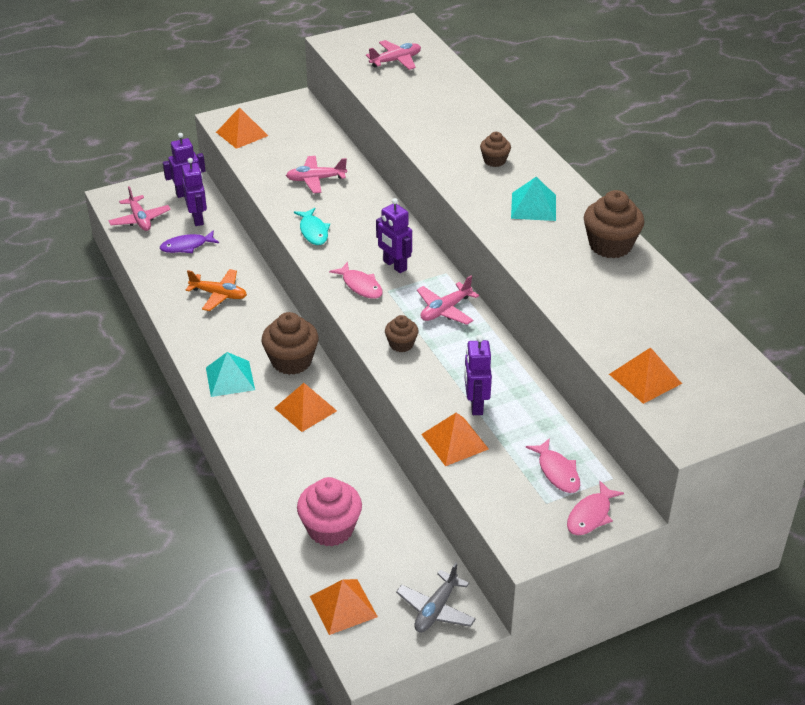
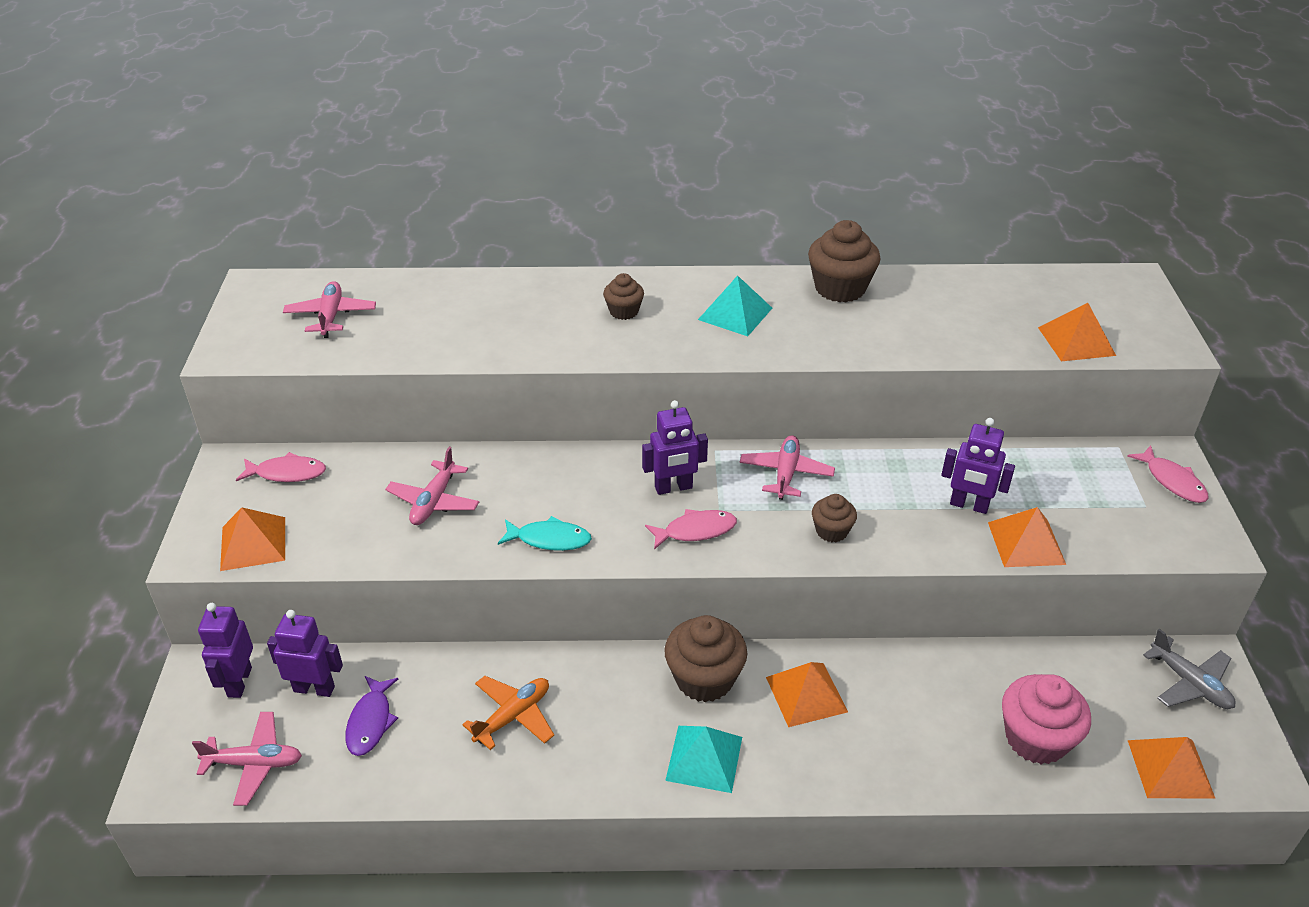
camera: 65 degrees left, 0 degrees up
pink plane [417,276,479,325] -> pink plane turned 150 degrees counterclockwise [740,435,835,500]
pink fish [526,438,580,493] -> pink fish moved to [236,452,326,482]

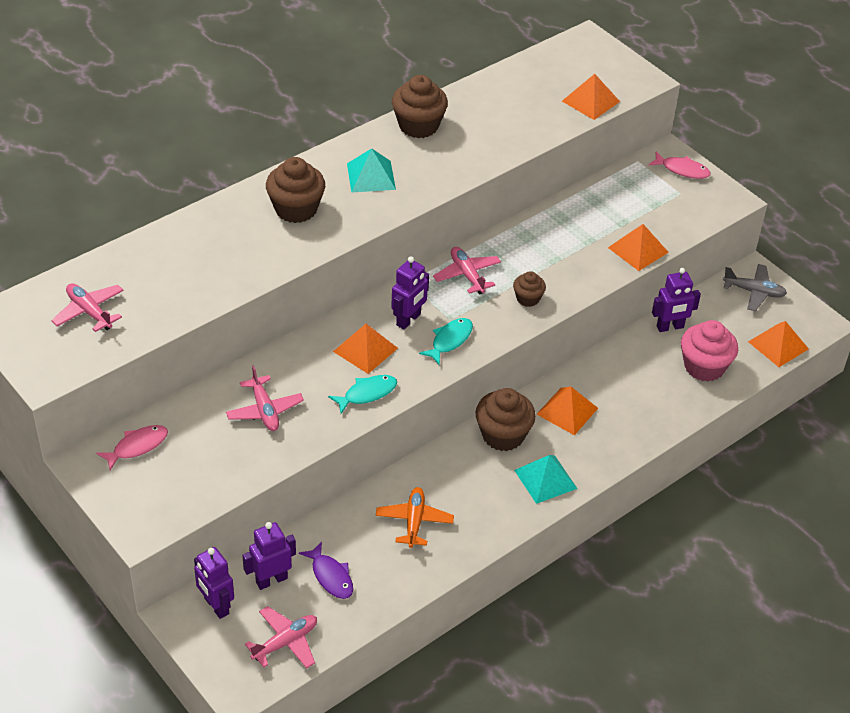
camera: 40 degrees left, 5 degrees up
orange pyramid [220,508,285,571] -> orange pyramid moved to [333,324,398,374]
brown cupcake [603,273,644,320] -> brown cupcake [266,157,325,223], size x1.78
pink fish [645,509,737,550] -> turquoise fish [419,318,473,365]
purple robot [941,418,1015,514] -> purple robot moved to [652,268,701,332]

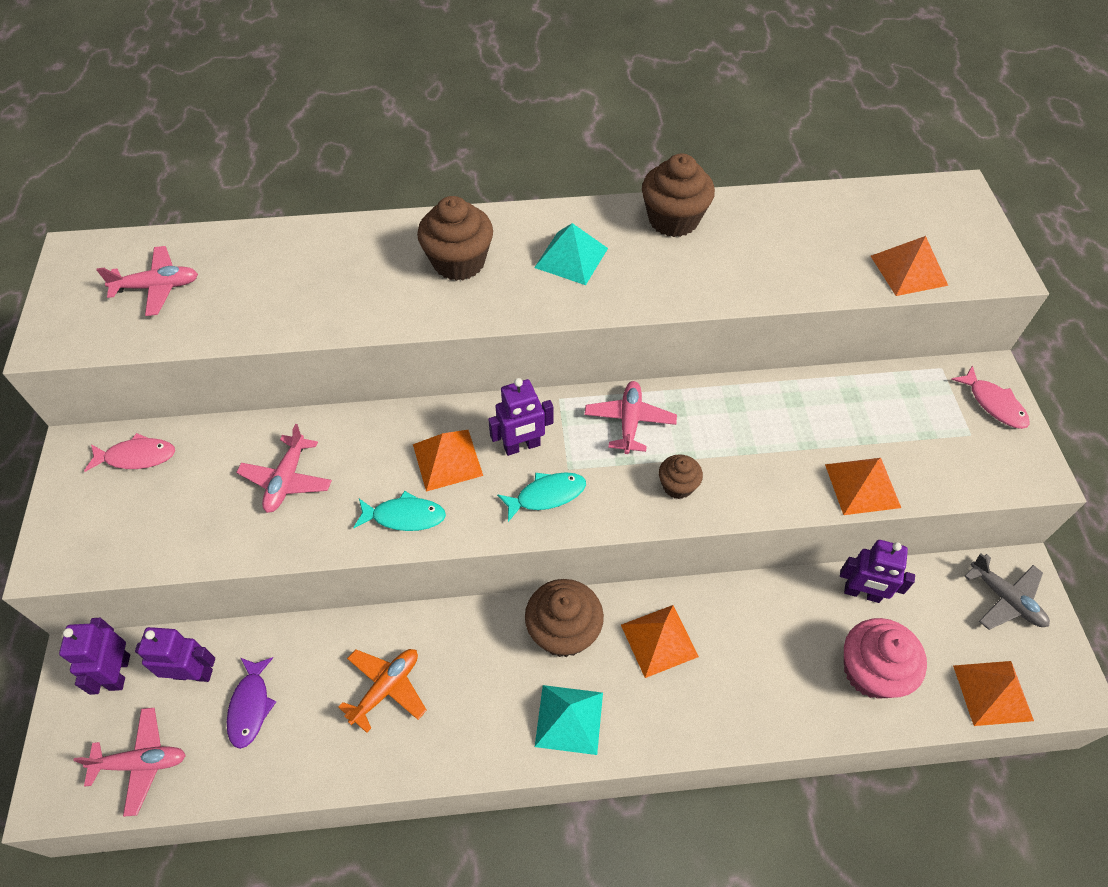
camera: 35 degrees right, 10 degrees up
pink plane [51,283,124,332] -> pink plane turned 90 degrees clockwise [96,246,198,316]

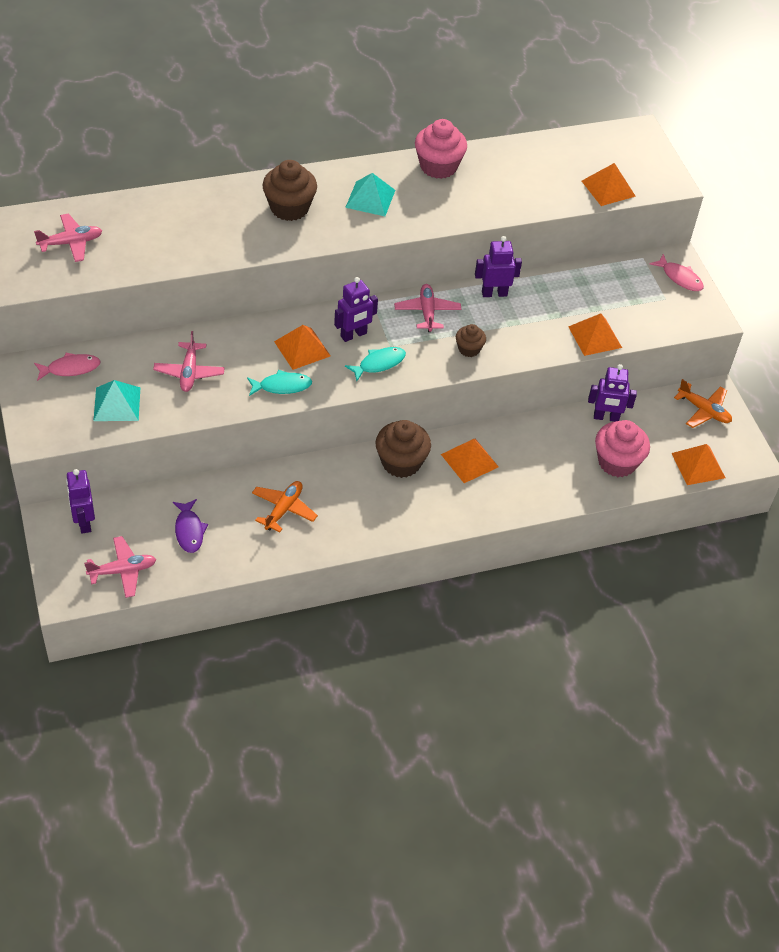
camera: 15 degrees left, 5 degrees down
purple robot [135,627,215,682] -> purple robot moved to [475,236,522,297]
turquoise pyramid [535,685,603,755] -> turquoise pyramid moved to [93,380,141,421]
brown cupcake [642,153,715,237] -> pink cupcake [415,119,467,179]
grey plane [964,553,1050,630] -> orange plane [674,379,732,428]

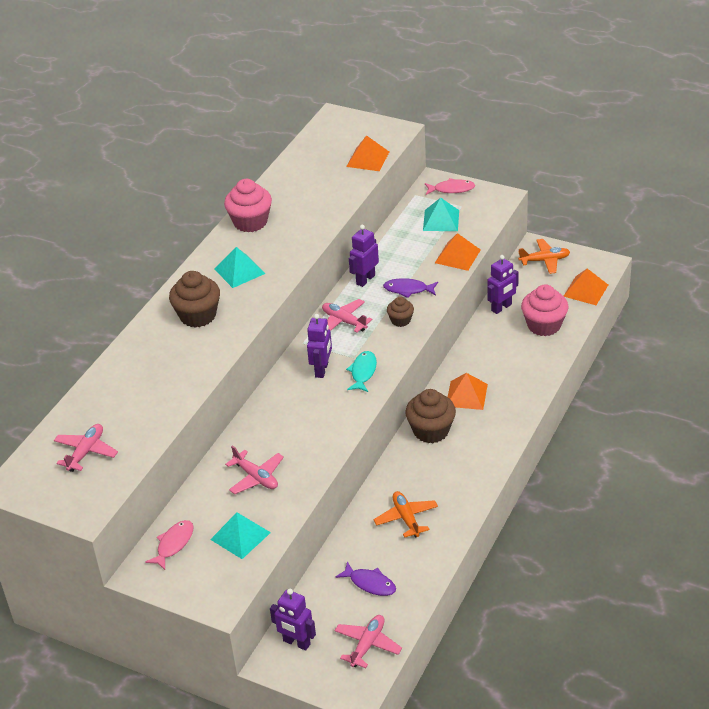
camera: 40 degrees left, 10 degrees down
turquoise fish [247,370,312,396] -> none
orange pyramid [274,325,331,370] -> none
none -> purple fish [383,278,438,298]
none -> turquoise pyramid [423,198,459,231]

